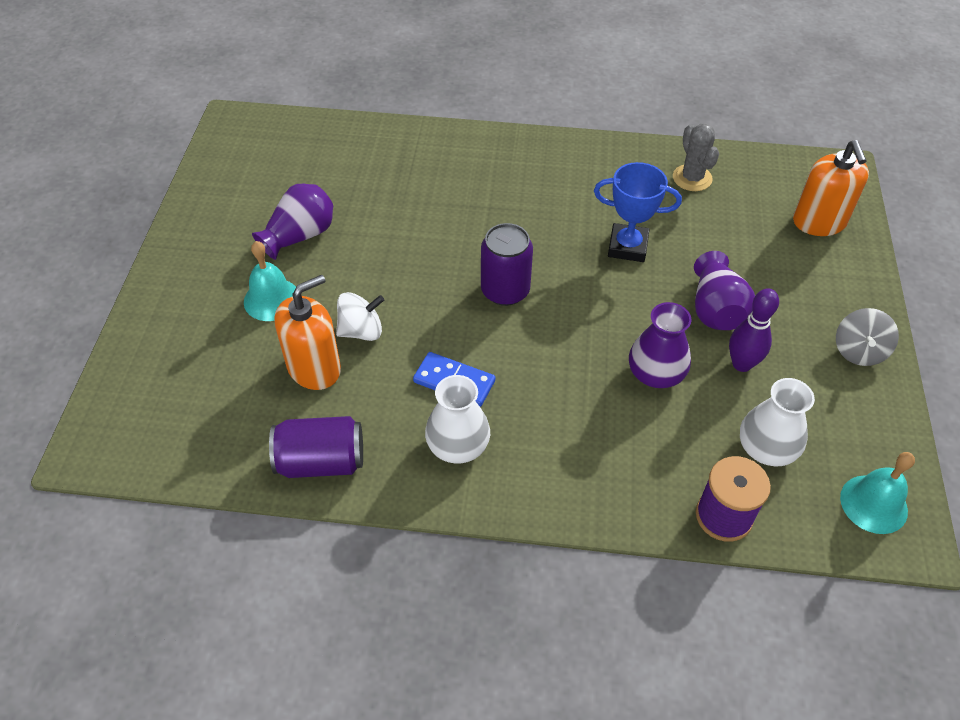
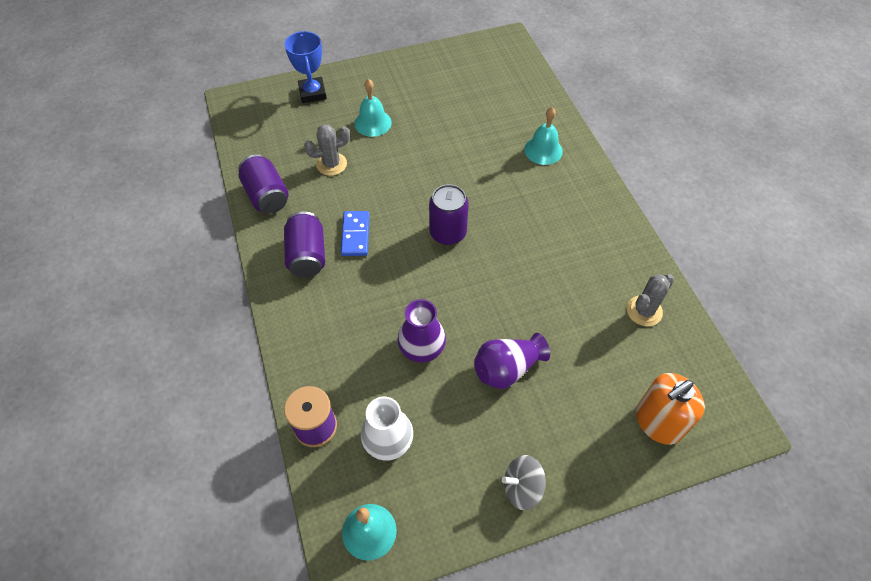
camera: 65 degrees right, 5 degrees up
purple vase [252,184,333,260] -> none
orange soap dispenser [274,275,341,390] -> grey cactus [304,124,350,176]
white spinning top [336,292,384,341] -> none
white vase [425,375,490,463] -> purple can [284,211,325,277]
blue trophy [594,162,682,262] -> blue trophy moved to [284,31,327,103]
purple bowling pin [729,288,779,372] -> none
none -> turquoise bell [524,107,563,165]

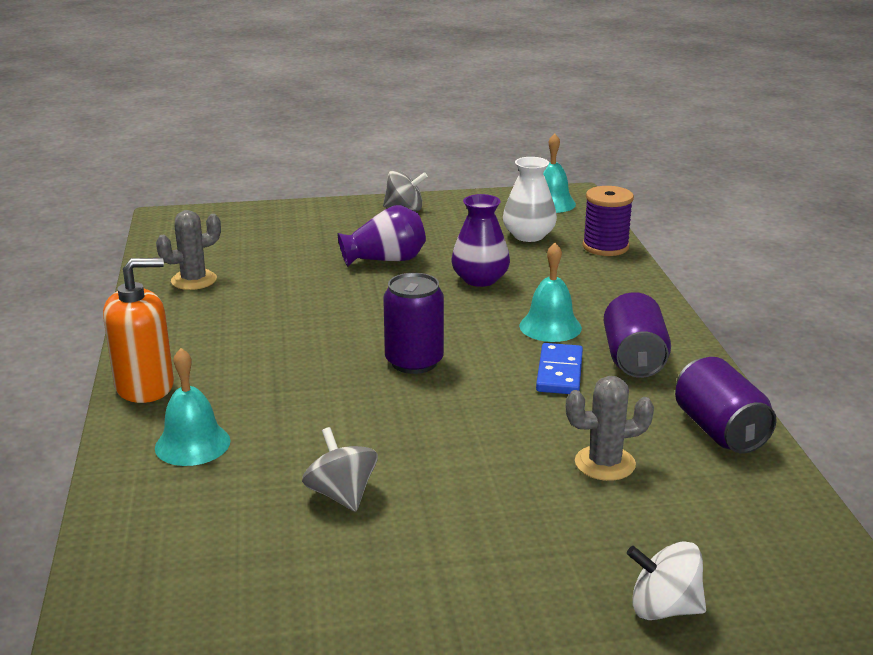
camera: 170 degrees left, 30 degrees down
blue trophy [284,31,327,103] -> white spinning top [627,541,706,620]
turquoise bell [354,79,392,137] -> turquoise bell moved to [519,243,582,342]
orange soap dispenser [636,373,705,445] -> orange soap dispenser moved to [103,258,174,403]
none -> grey spinning top [302,427,378,512]

